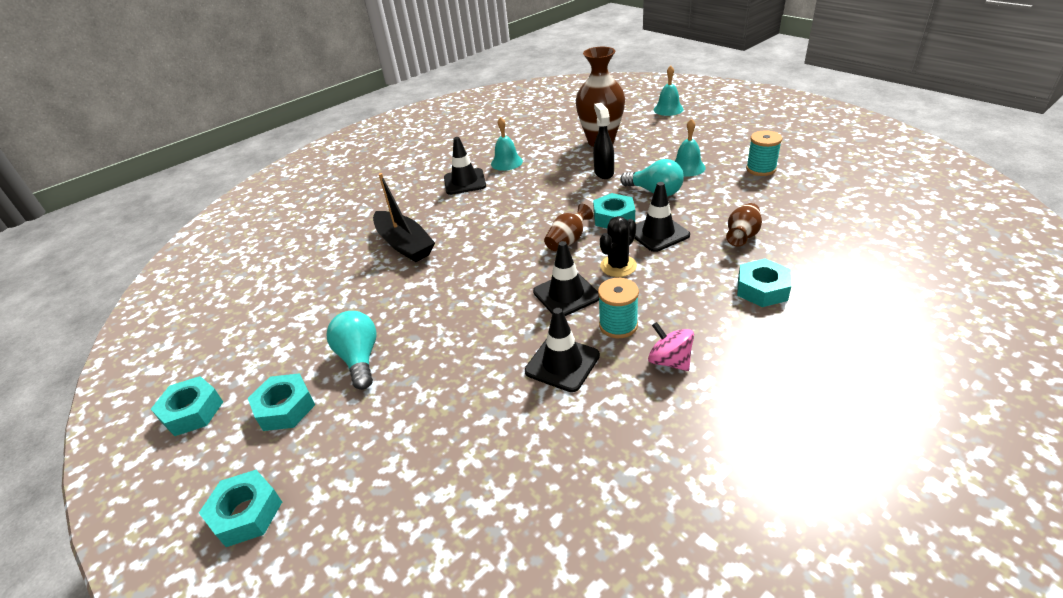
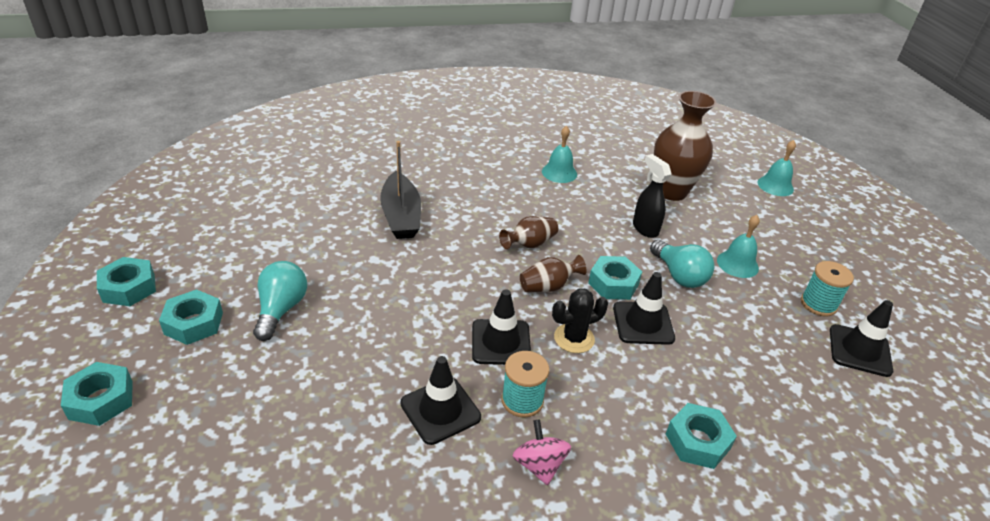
camera: 20 degrees right, 0 degrees up
black traffic cone [444,137,486,195] -> black traffic cone moved to [830,300,893,377]
black spray bottle [593,103,614,179] -> black spray bottle turned 45 degrees counterclockwise [633,154,672,238]
brown vase [726,203,762,246] -> brown vase moved to [499,216,558,249]

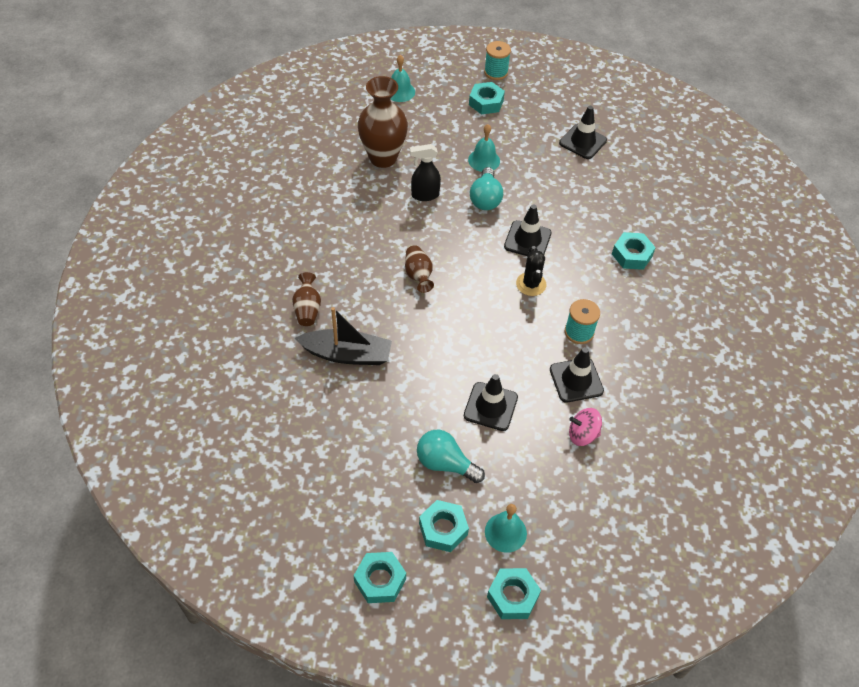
camera: 70 degrees left, 15 degrees up
black traffic cone [472,289,531,365] -> black traffic cone moved to [464,374,518,431]
pink spinning top [513,419,571,485] -> pink spinning top moved to [569,408,602,446]
brown vase [520,255,587,292] -> brown vase moved to [292,272,321,326]
turquoise bell [542,126,577,183] -> turquoise bell moved to [485,504,527,553]
turquoise nut [588,256,642,300] -> turquoise nut moved to [469,82,505,114]
turquoise light bulb [650,240,715,288] -> turquoise light bulb turned 105 degrees clockwise [470,167,503,210]
turquoise spool [801,261,854,317] -> turquoise spool moved to [484,41,511,80]

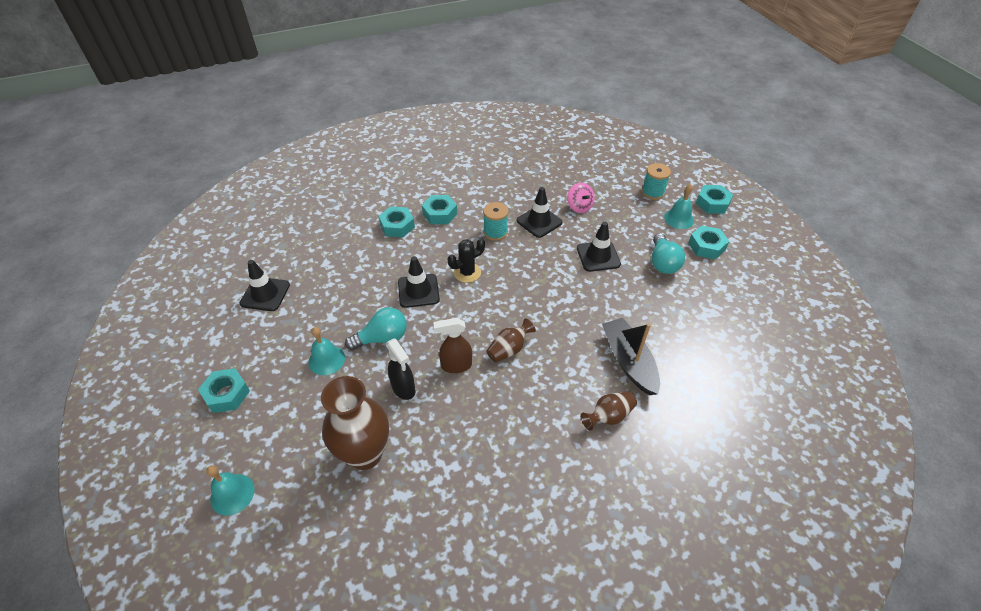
camera: 115 degrees left, 5 degrees down
turquoise nut [354,552,406,603] -> turquoise nut moved to [422,195,457,224]
turquoise spool [484,41,511,80] -> turquoise spool moved to [642,163,671,200]
none -> brown spray bottle [433,318,472,373]

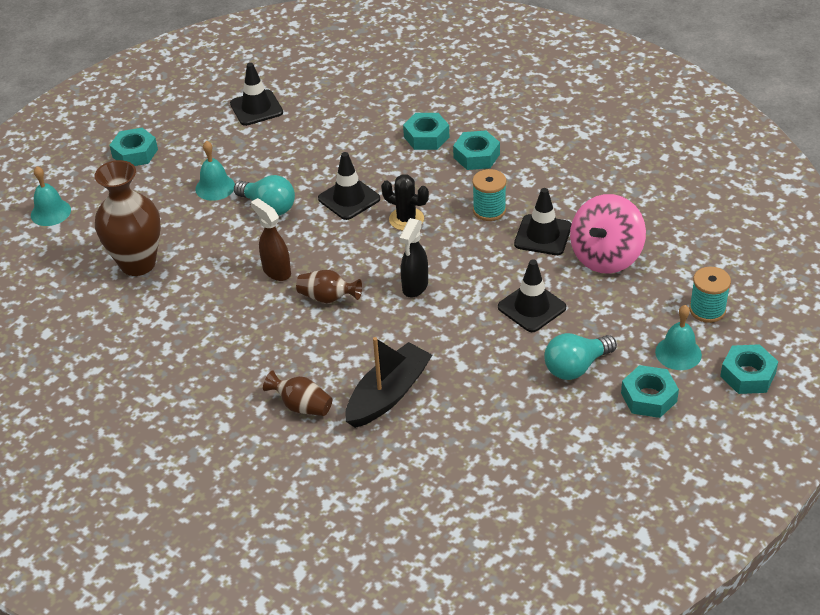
camera: 60 degrees right, 5 degrees down
black spray bottle [386,338,415,400] -> black spray bottle moved to [399,218,428,298]
pink spinning top [567,183,595,213] -> pink spinning top [570,194,646,274], size x1.79

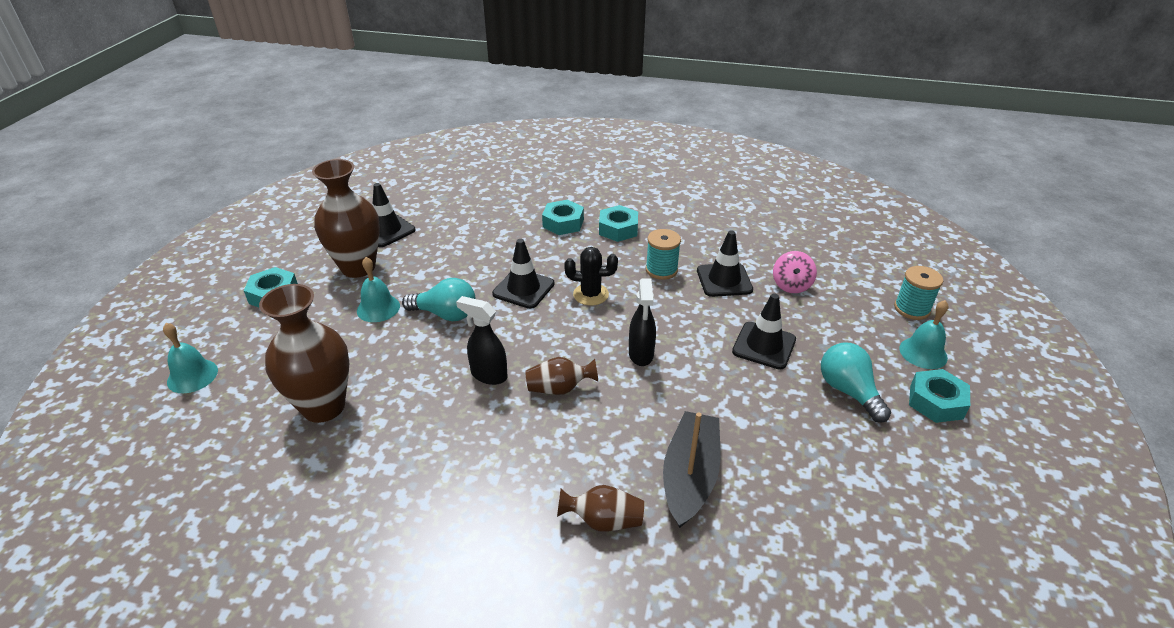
camera: 25 degrees left, 5 degrees down
brown spray bottle [251,198,291,281] -> black spray bottle [456,296,508,385]
turquoise light bulb [545,333,617,380] -> turquoise light bulb turned 120 degrees clockwise [821,343,891,423]
pink spinning top [570,194,646,274] -> pink spinning top [773,251,817,293], size x0.56
turquoise nut [720,344,778,394] -> none
none -> brown vase [312,159,380,278]

